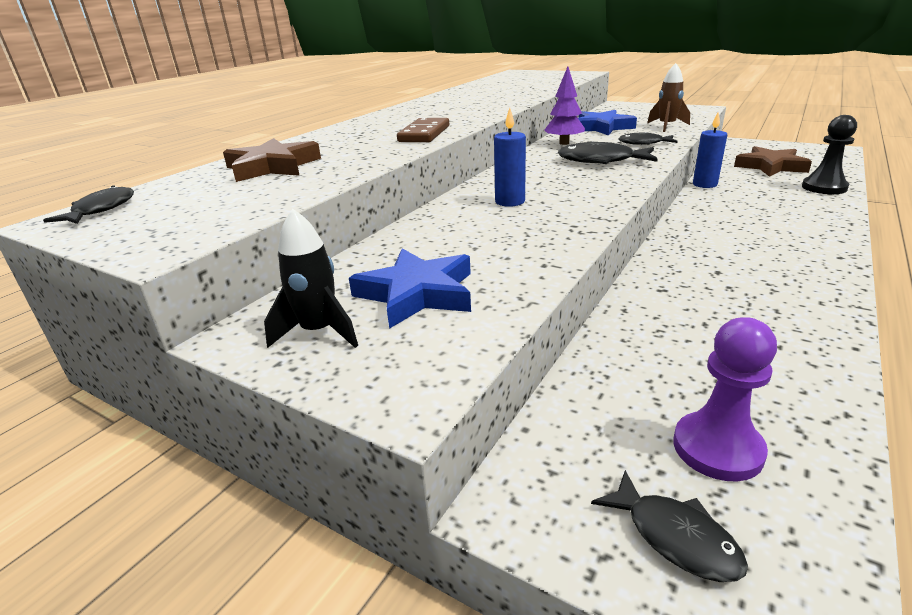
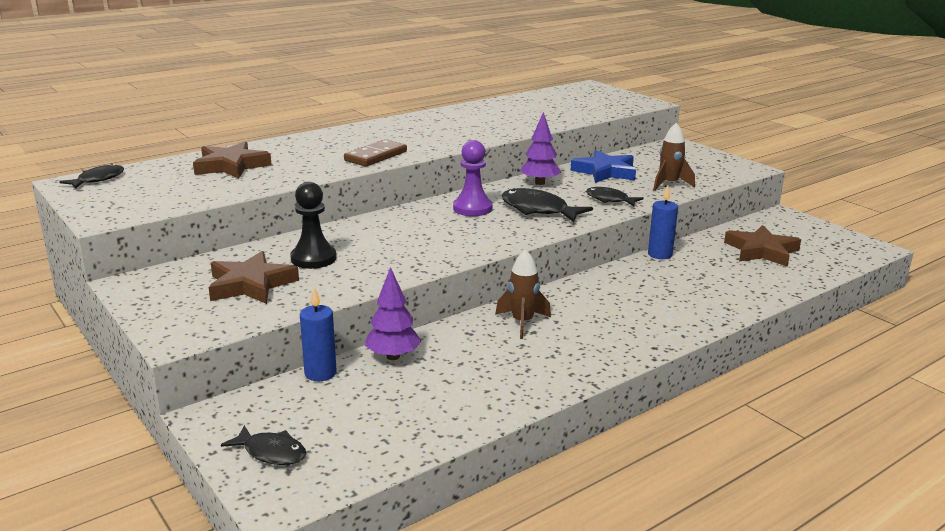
camera: 20 degrees right, 5 degrees down
black rocket [264,209,358,348] -> none
blue star [349,248,471,329] -> brown star [209,251,299,304]
blue candle [494,107,526,207] -> blue candle moved to [300,287,337,381]
black fish [591,470,748,582] -> black fish turned 45 degrees counterclockwise [221,425,306,465]
purple pawn [673,317,777,481] -> purple pawn moved to [453,140,492,216]
black pawn [802,115,857,194] -> black pawn moved to [290,182,336,269]
none -> purple tree [365,267,421,360]
none -> brown rocket [495,249,551,339]

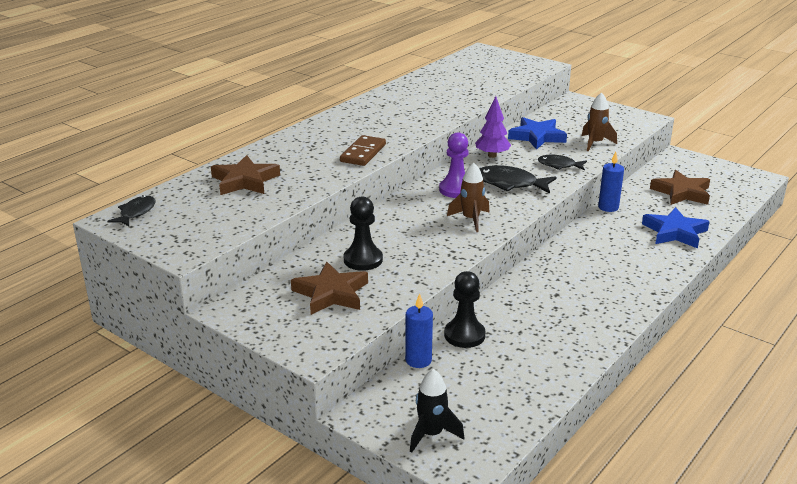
camera: 15 degrees left, 5 degrees up
black fish [221,425,306,465] -> black rocket [410,369,464,453]
purple tree [365,267,421,360] -> black pawn [444,271,486,348]
brown rocket [495,249,551,339] -> brown rocket moved to [447,162,490,232]
none -> blue star [642,207,710,248]

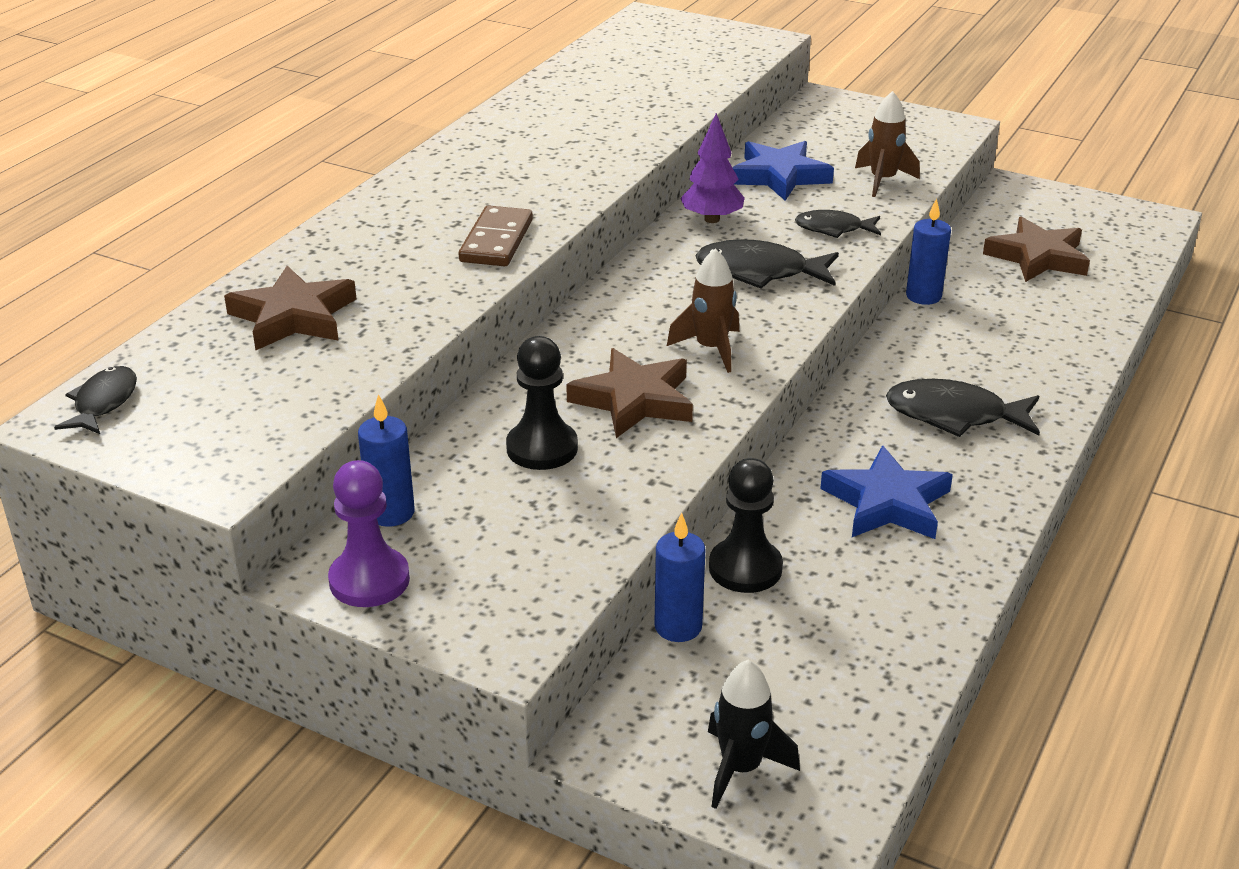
camera: 10 degrees left, 5 degrees up
brown star [291,262,368,315] -> brown star moved to [566,348,693,438]
purple pawn [439,132,469,198] -> purple pawn moved to [328,460,410,607]
blue star [642,207,710,248] -> blue star moved to [820,445,953,539]
none -> blue candle [358,394,415,527]
none -> black fish [886,379,1040,437]

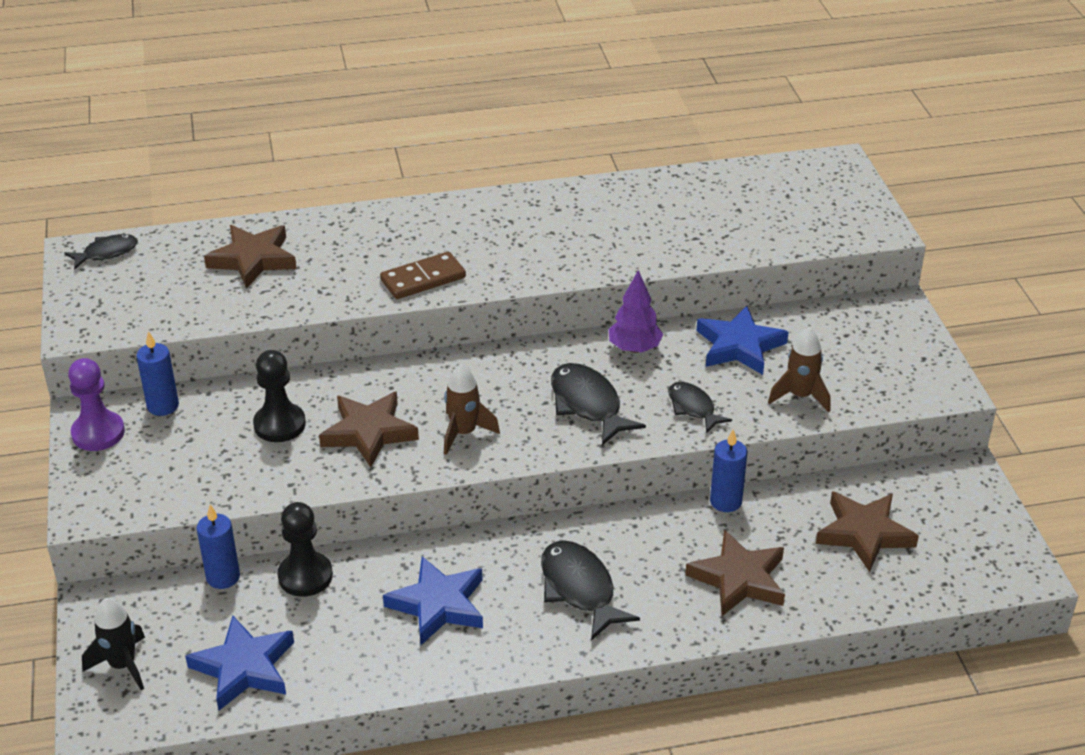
camera: 50 degrees right, 5 degrees up
none -> blue star [185,616,294,710]
none -> brown star [685,530,785,616]

